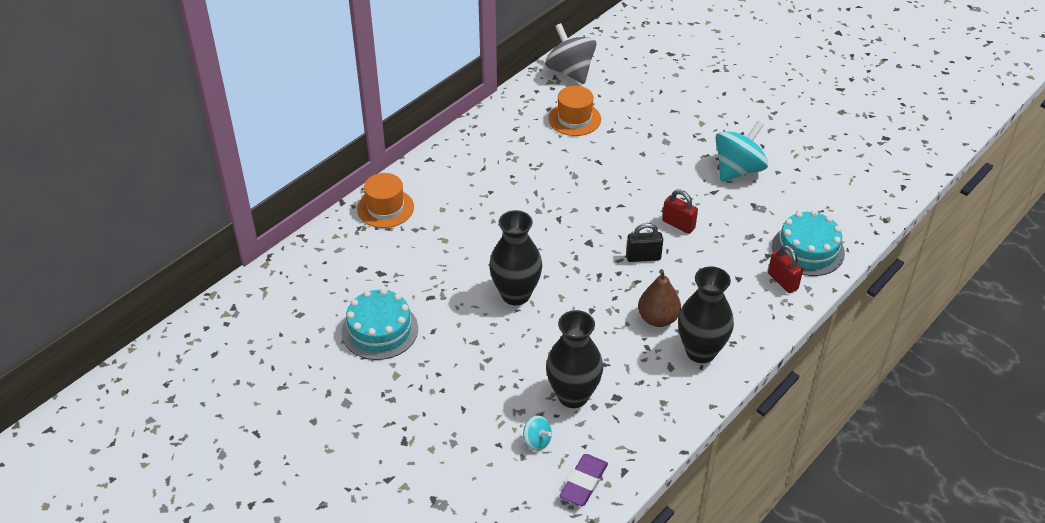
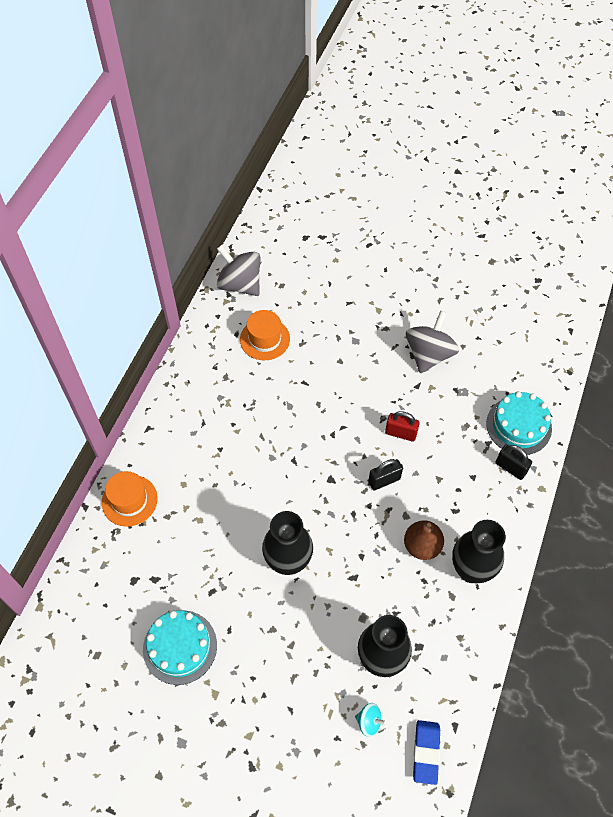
camera: 20 degrees left, 15 degrees up
purple eraser [560,454,608,506] -> blue eraser [413,720,440,785]
turquoise spinning top [715,121,768,182] -> grey spinning top [406,310,459,373]
red padlock [768,245,803,293] -> black padlock [496,445,532,480]

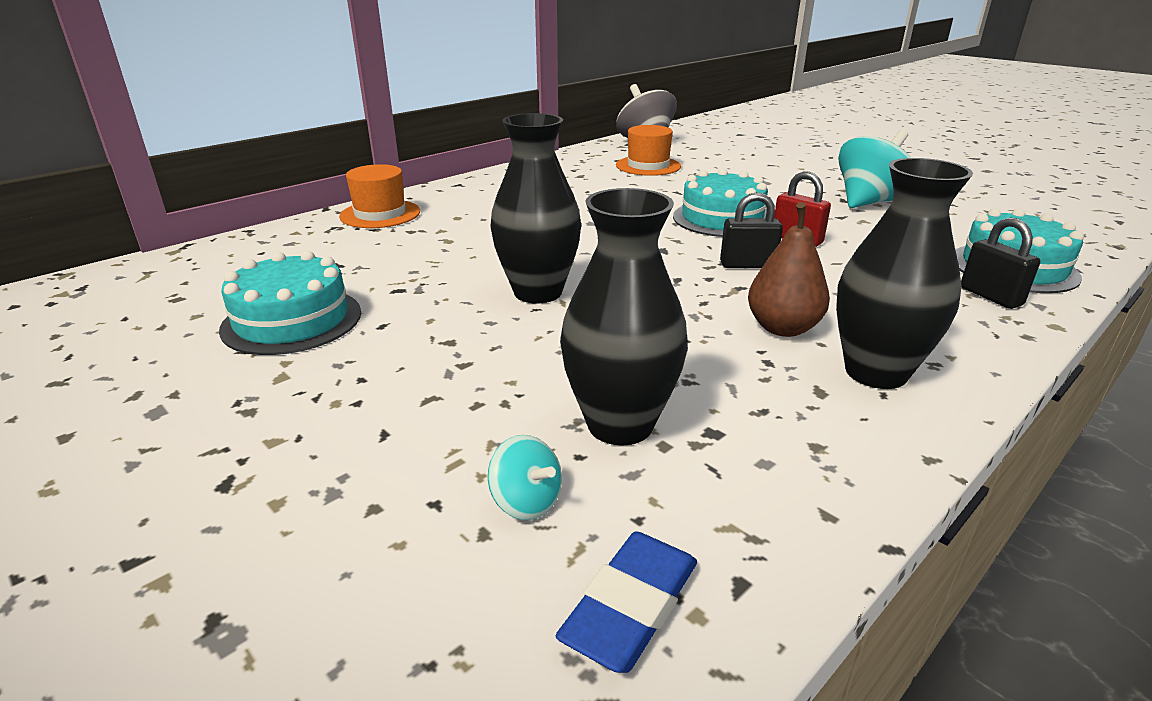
camera: 25 degrees right, 30 degrees down
grey spinning top [406,310,459,373] -> turquoise spinning top [838,130,911,208]
none -> turquoise cake [673,169,768,237]

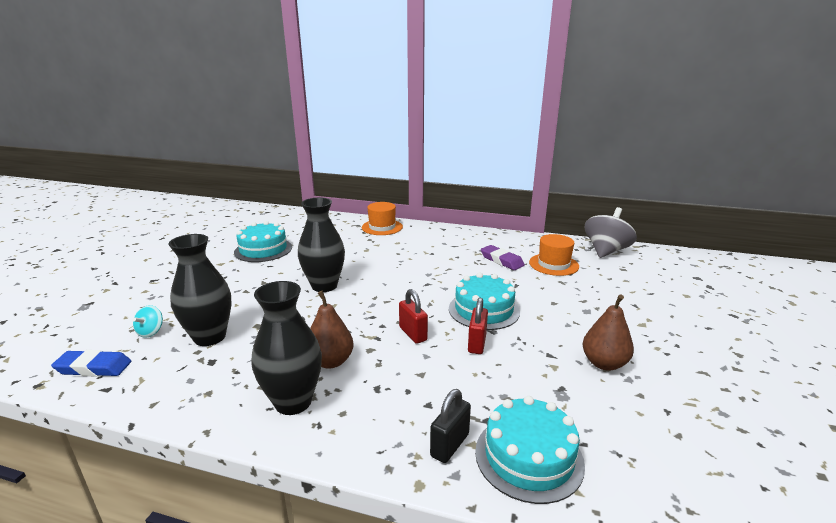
camera: 60 degrees right, 5 degrees down
black padlock [720,192,783,268] -> red padlock [399,289,428,344]
turquoise spinning top [838,130,911,208] -> brown pear [583,294,634,371]
none -> purple eraser [481,245,525,270]

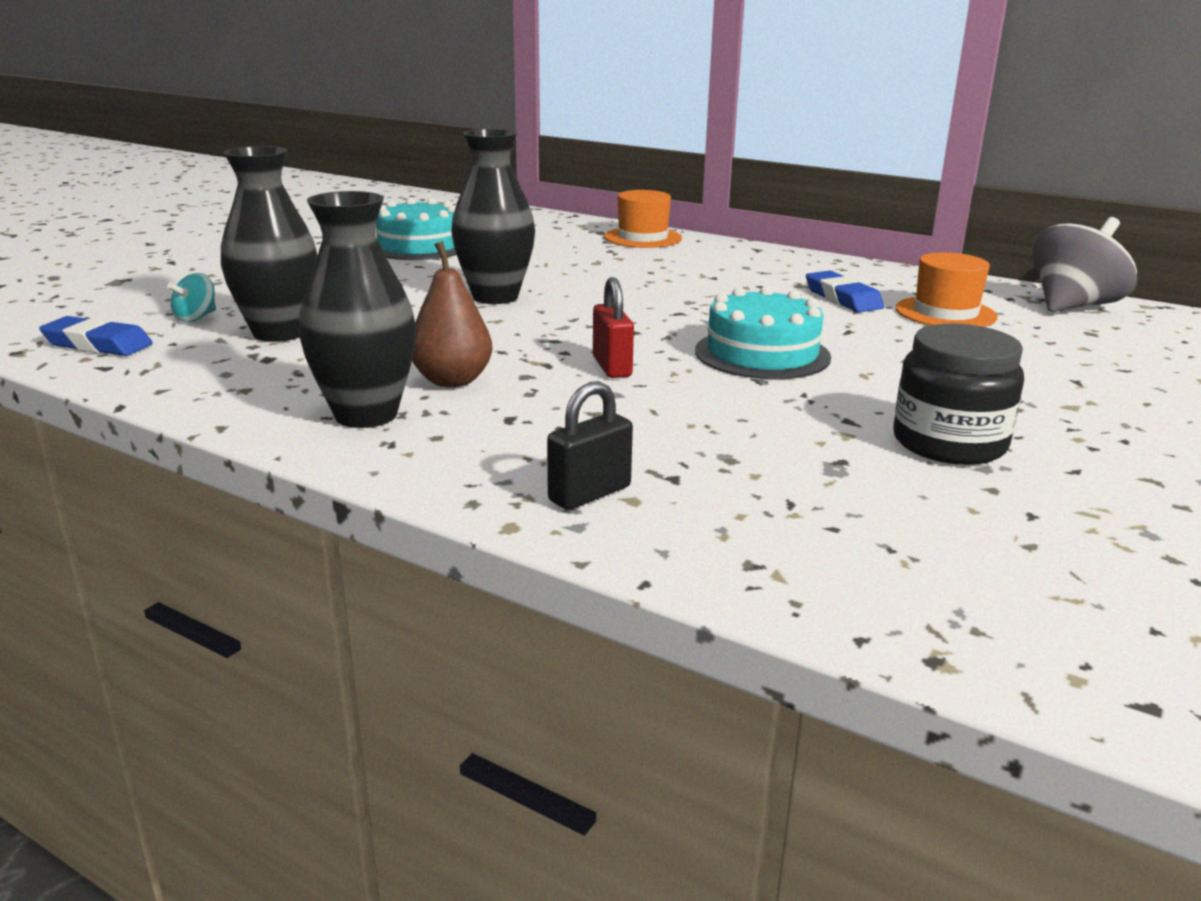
camera: 15 degrees right, 0 degrees up
red padlock [468,298,488,354] -> none
turquoise cake [475,396,585,504] -> none
purple eraser [481,245,525,270] -> blue eraser [806,271,884,312]
brown pear [583,294,634,371] -> black jar [893,324,1024,465]

